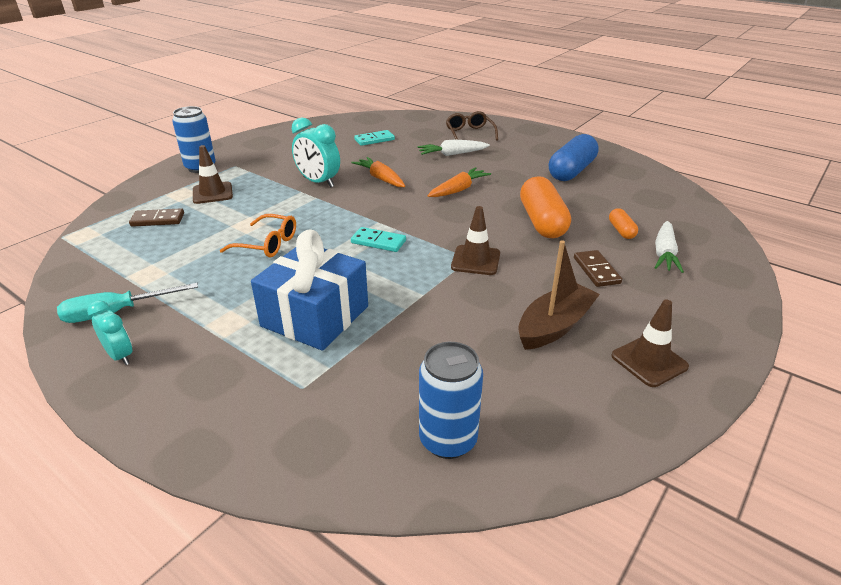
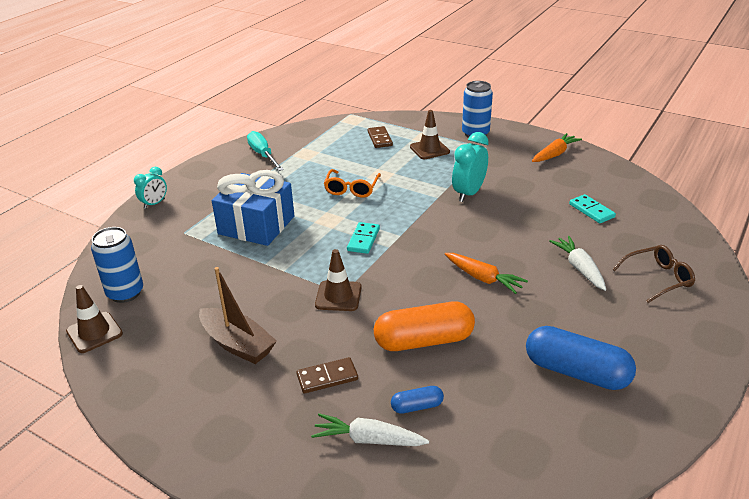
camera: 85 degrees right, 0 degrees up
turquoise clock [87,300,132,365] -> turquoise clock moved to [134,167,167,209]
orange carrot [351,157,405,187] -> orange carrot moved to [532,133,582,162]
orange capsule [609,208,638,239] -> blue capsule [391,386,444,414]
brown traffic cone [611,300,689,387] -> brown traffic cone moved to [66,285,123,353]

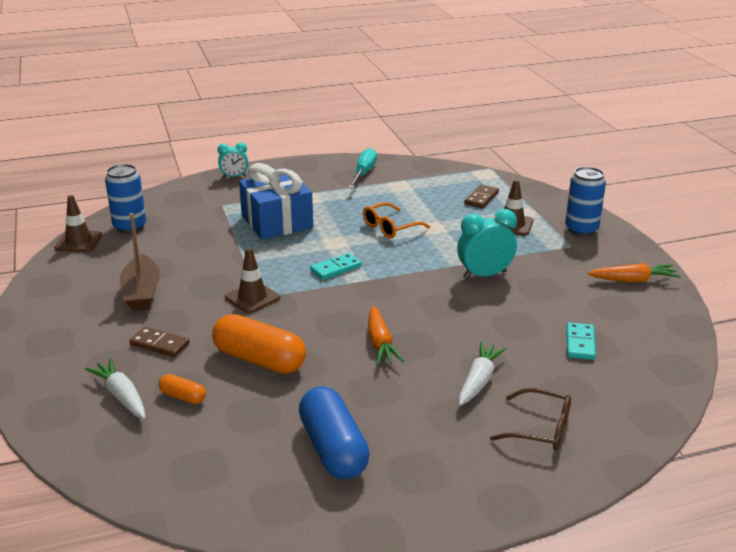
camera: 40 degrees right, 5 degrees down
blue capsule [391,386,444,414] -> orange capsule [159,374,206,404]

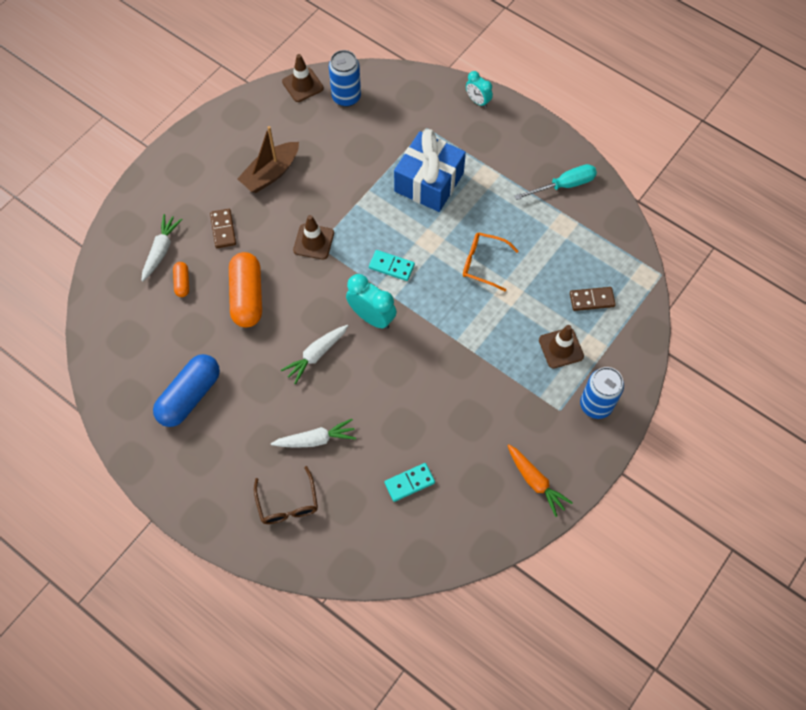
camera: 55 degrees right, 35 degrees up
orange carrot [368,306,404,365] -> white carrot [281,325,348,384]
turquoise clock [457,209,517,279] -> turquoise clock moved to [346,274,397,329]

